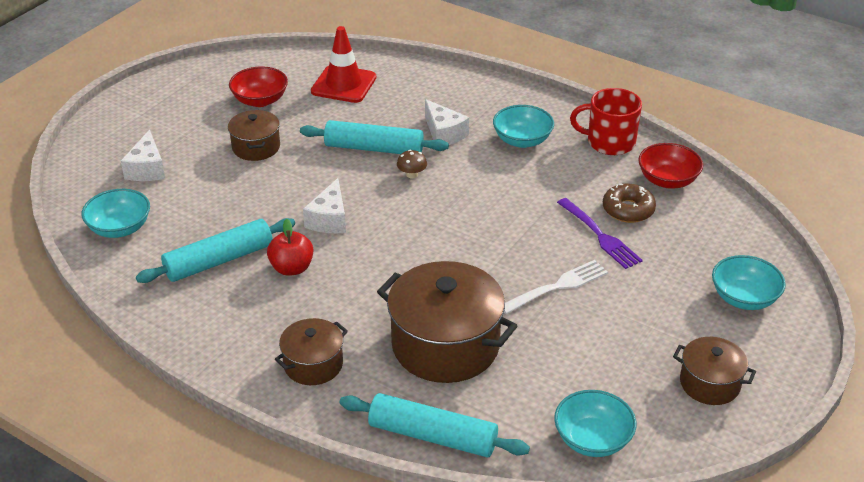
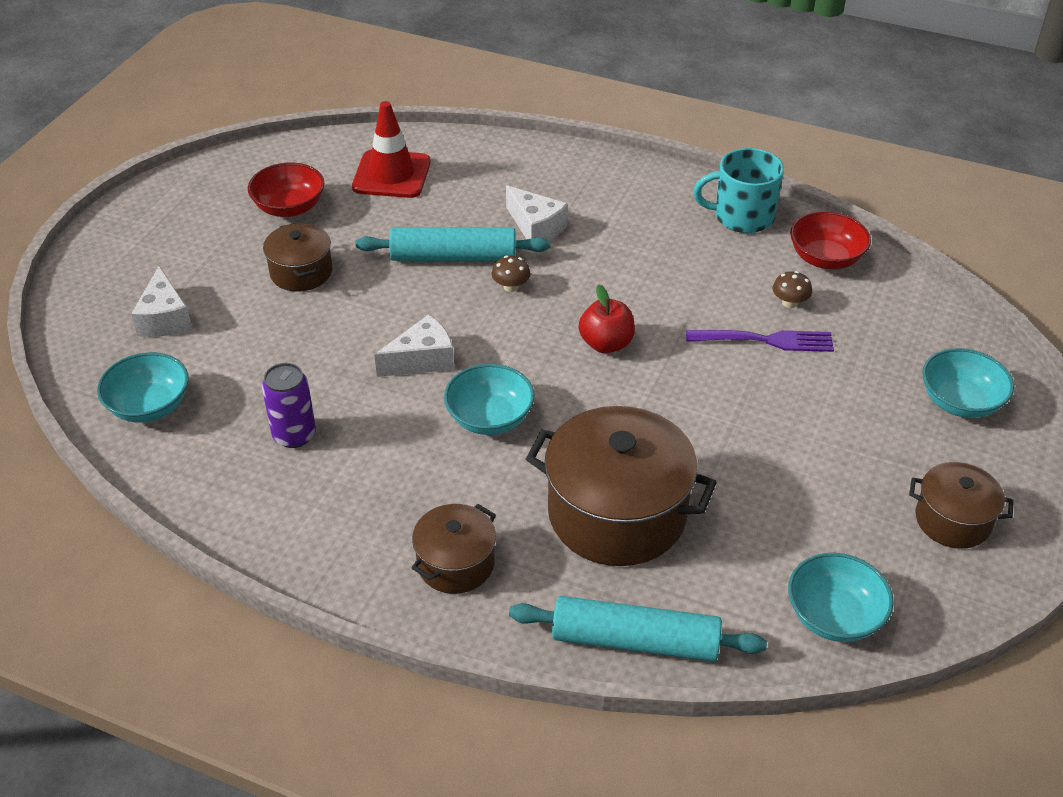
camera: 10 degrees left, 5 degrees up
turquoise rolling pin [136,218,295,283] -> purple can [262,363,316,448]
red apple [267,219,313,276] -> red apple moved to [579,285,635,353]
white cheese [303,178,346,233] -> white cheese turned 120 degrees counterclockwise [374,314,454,377]
turquoise bowl [493,105,554,148] -> turquoise bowl moved to [444,364,535,435]
white fork [504,260,608,314] -> none
purple fork [557,198,643,269] -> purple fork turned 45 degrees counterclockwise [686,330,834,352]
red mug [570,88,642,155] -> turquoise mug [693,148,784,233]
brown donut [603,183,656,223] -> brown mushroom [772,271,812,308]

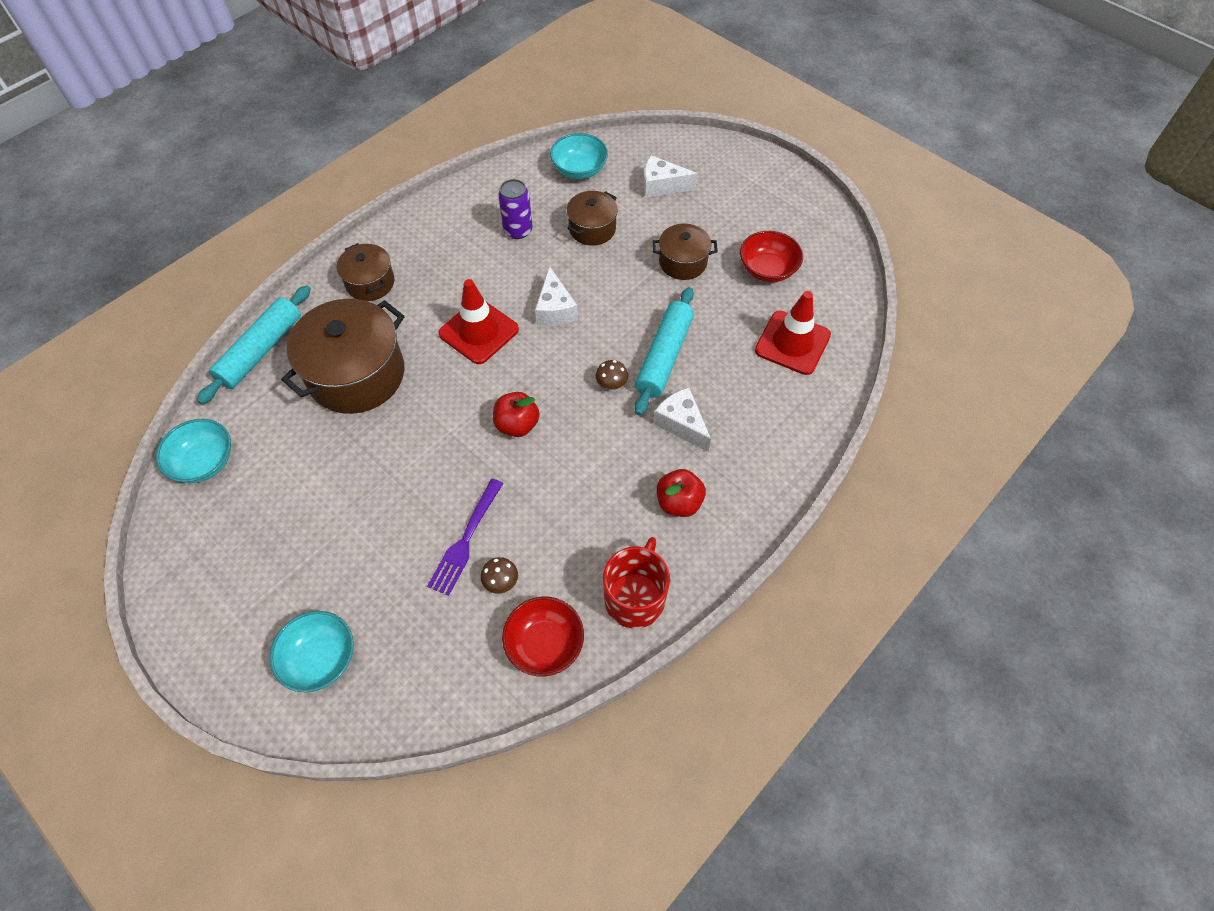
camera: 110 degrees right, 15 degrees up
turquoise bowl [444,364,535,435] -> red traffic cone [438,279,519,364]
white cheese [506,185,568,240] -> white cheese turned 75 degrees clockwise [653,388,711,452]
turquoise mug [693,148,784,233] -> red mug [603,537,670,629]
brown pot [909,462,1014,549] -> brown pot moved to [567,191,618,246]
none -> red apple [657,469,706,517]

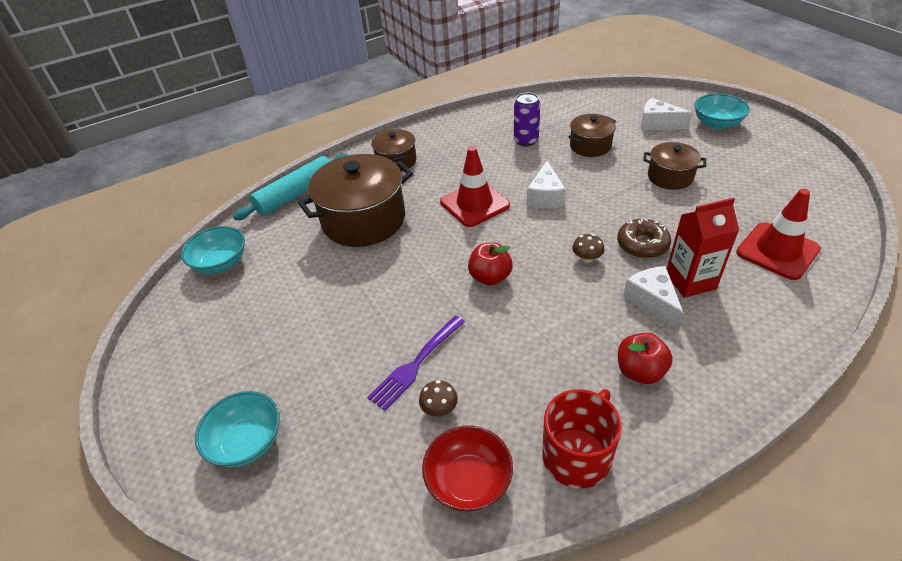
camera: 20 degrees right, 15 degrees down
turquoise bowl [550,133,608,179] -> turquoise bowl moved to [694,93,750,129]
turquoise rolling pin [634,287,694,415] -> brown donut [617,218,671,258]
red bowl [740,231,803,282] -> none
none -> red carton [667,197,739,298]

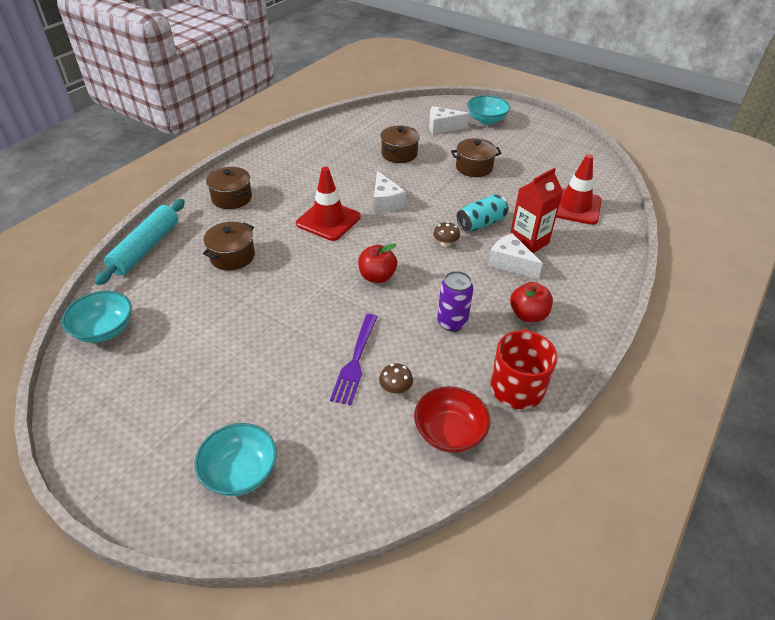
camera: 30 degrees left, 0 degrees up
brown pot [298,154,413,247] -> brown pot [203,222,255,270], size x0.54
purple can [514,93,540,146] -> purple can moved to [437,271,473,332]
brown donut [617,218,671,258] -> turquoise can [457,194,509,232]

